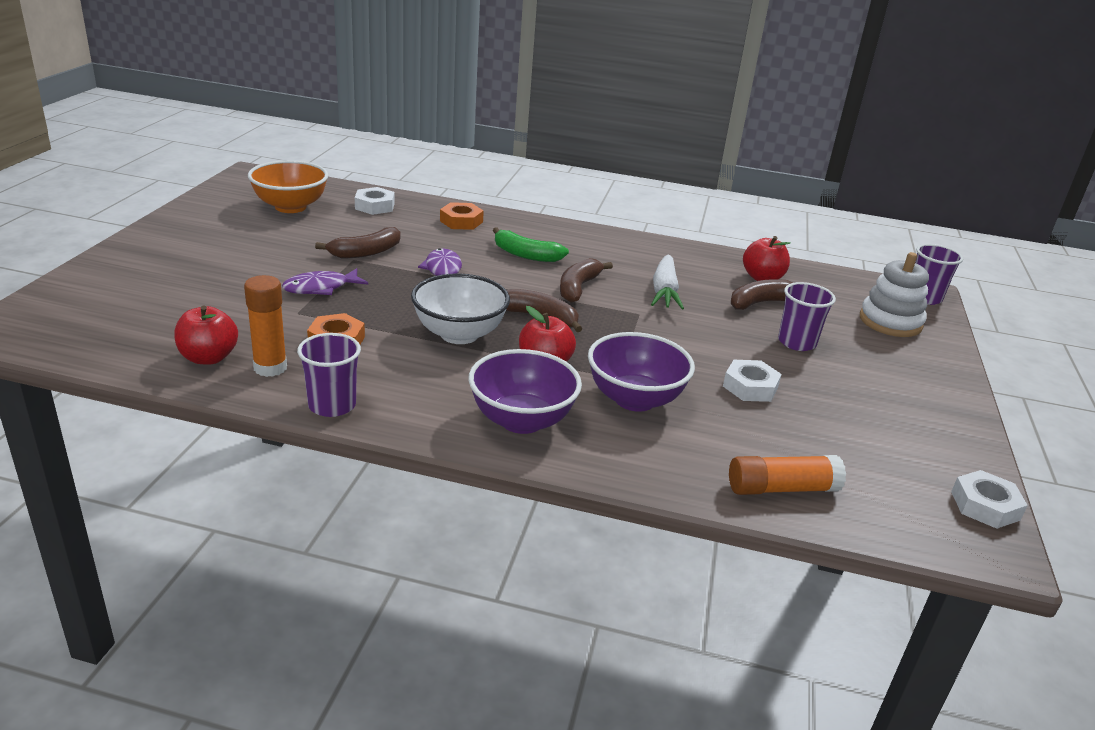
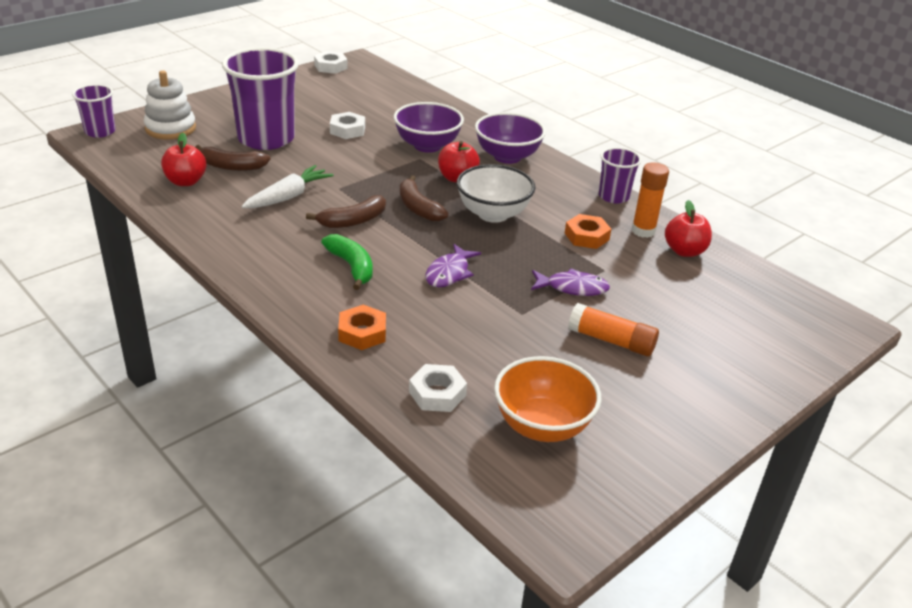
camera: 145 degrees left, 5 degrees up
brown banana [315,227,400,258] -> none
orange glue stick [729,455,846,495] -> orange glue stick moved to [568,303,659,356]
purple cup [778,282,836,351] -> purple cup [222,47,299,150], size x1.92

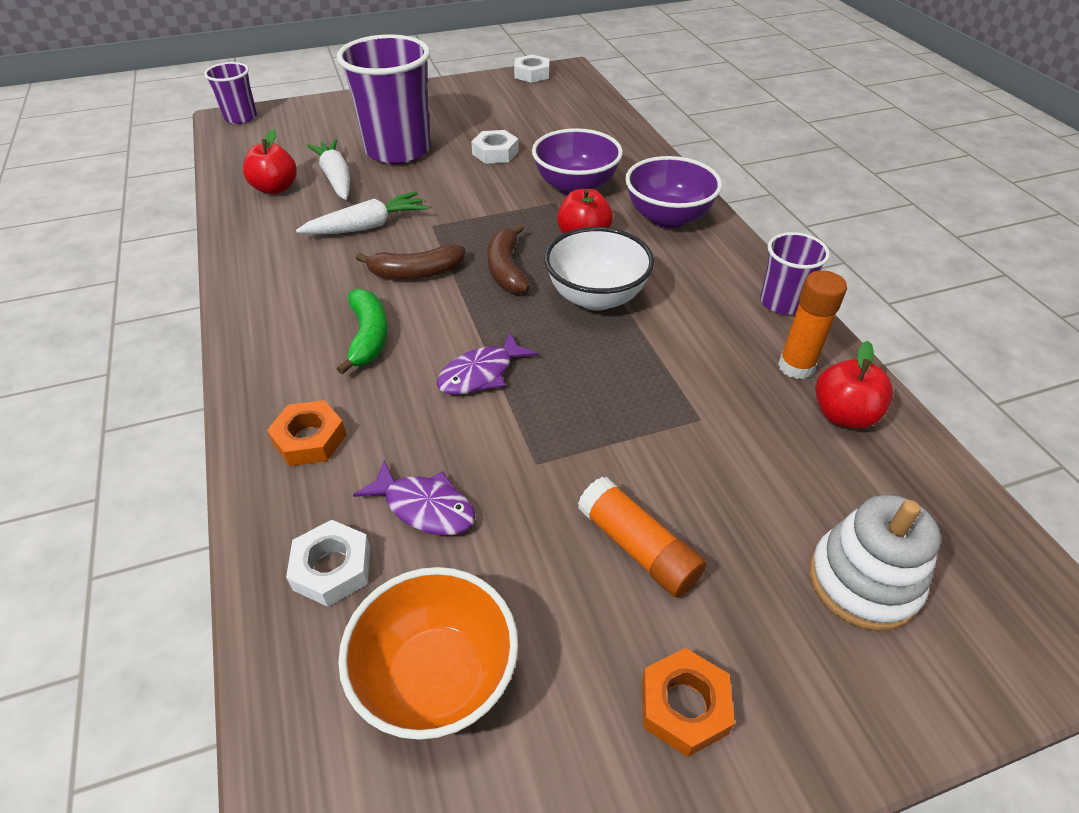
camera: 25 degrees right, 10 degrees up
white stacking toy [144,70,196,140] -> white stacking toy moved to [809,495,941,631]
brown banana [195,145,271,171] -> white carrot [307,139,350,200]
purple fish [531,268,610,296] -> purple fish moved to [353,461,475,535]
orange nut [565,214,611,249] -> orange nut moved to [642,648,735,757]

